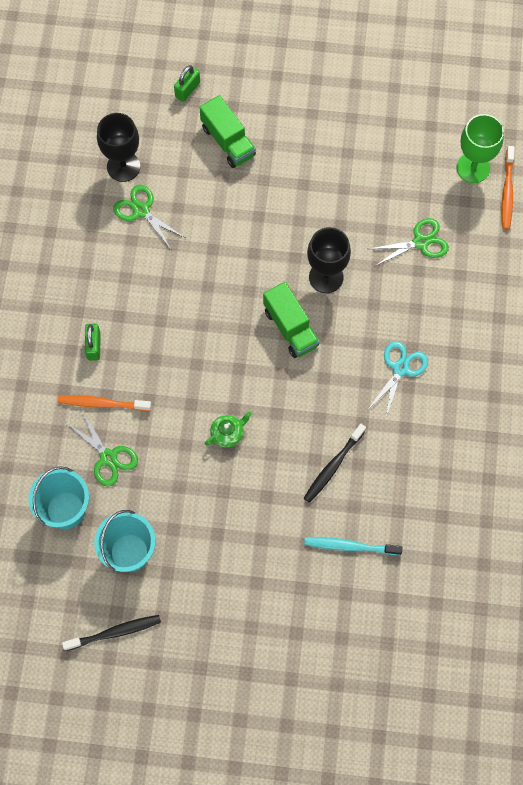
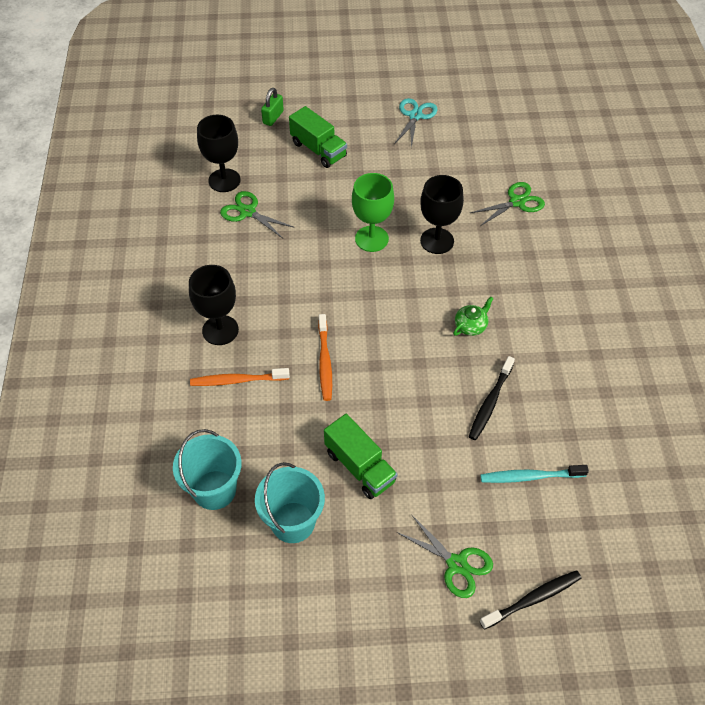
camera: 10 degrees left, 15 degrees down
black toothbrush [62,615,161,651] -> black toothbrush moved to [480,570,581,630]
green scissors [66,411,138,486] -> green scissors moved to [396,514,493,598]
green padlock [85,324,101,360] -> black goblet [189,265,239,345]
green teapot [205,411,252,448] -> green teapot moved to [453,297,494,336]
green truck [263,282,320,358] -> green truck moved to [324,414,397,499]
turquoise scissors [368,341,428,417] -> turquoise scissors moved to [394,98,438,148]
green goblet [456,114,504,183] -> green goblet moved to [352,173,394,252]
orange toothbrush [502,146,515,230] -> orange toothbrush moved to [318,314,332,401]

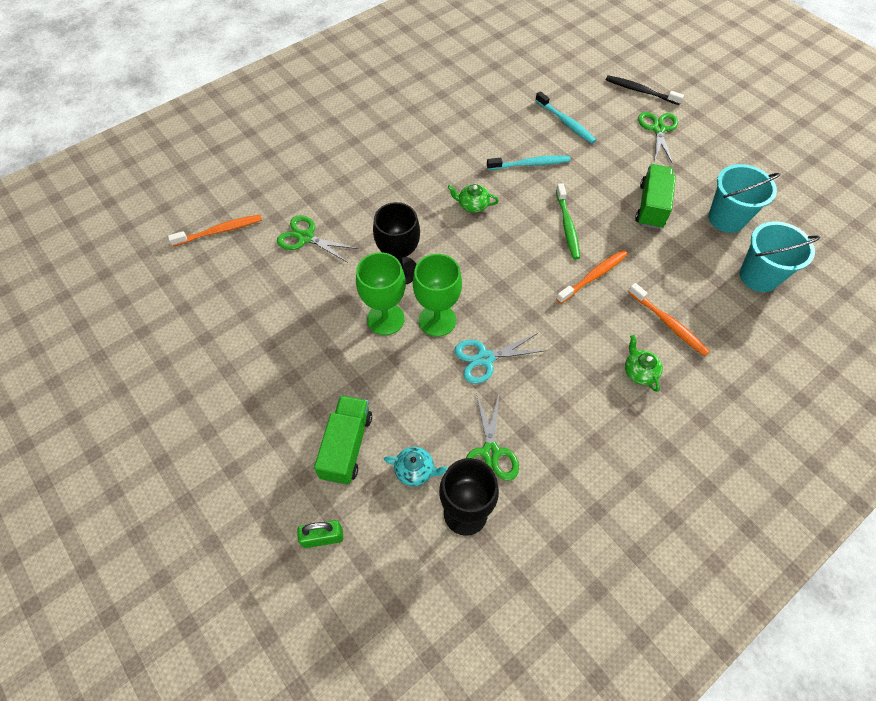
camera: 125 degrees left, 5 degrees up
black goblet [189,265,239,345] -> green teapot [625,335,663,392]
turquoise scissors [394,98,438,148] -> turquoise scissors moved to [454,333,545,384]
black toothbrush [469,356,515,440] -> turquoise toothbrush [487,155,571,170]
none -> orange toothbrush [168,215,262,246]
none -> green goblet [356,252,406,335]
none -> turquoise teapot [384,447,448,486]
none -> green toothbrush [556,183,580,259]

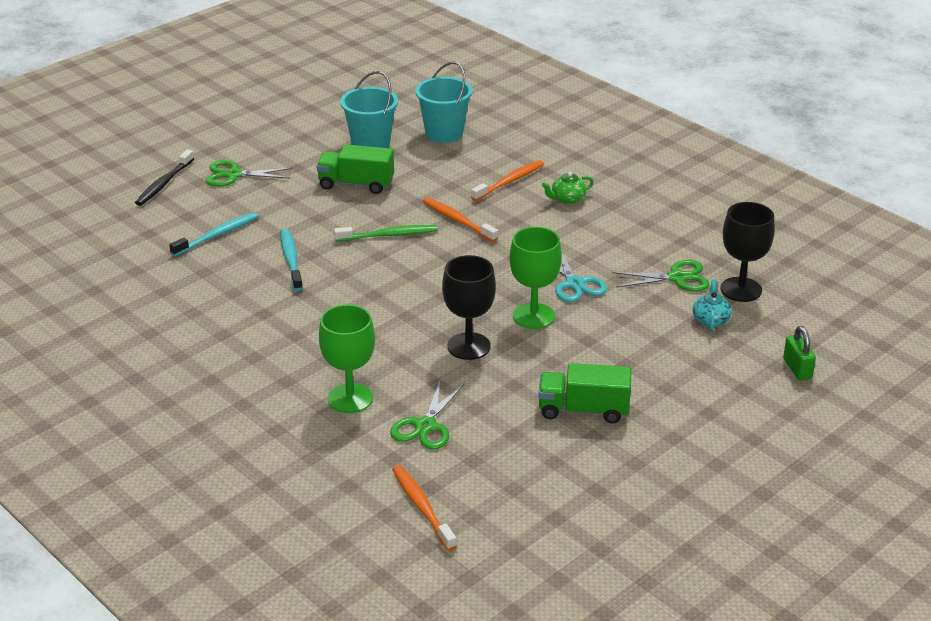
camera: 95 degrees left, 25 degrees down
green truck [314,395,372,485] -> green truck moved to [538,363,632,424]
green goblet [356,252,406,335] -> green goblet moved to [319,304,375,413]
green teapot [448,184,499,213] -> none

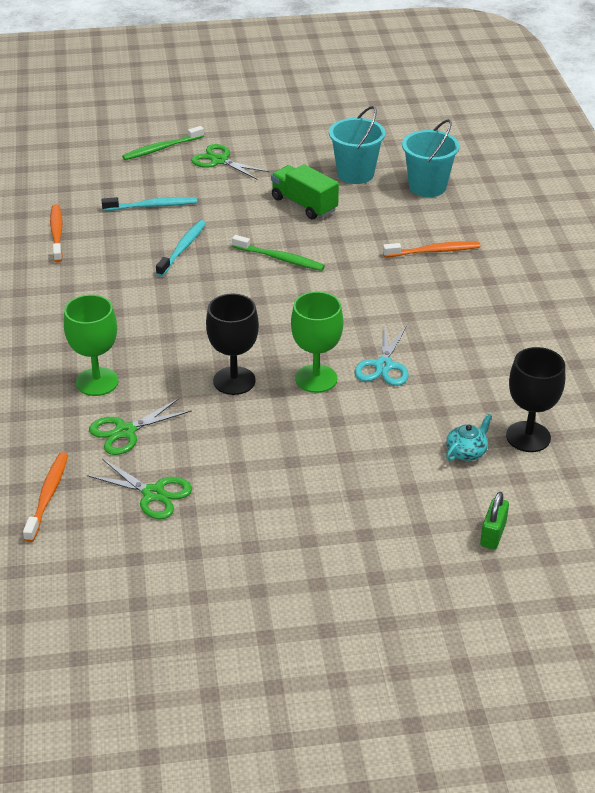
camera: 35 degrees right, 5 degrees up
black toothbrush [135,149,194,206] -> green toothbrush [122,126,204,160]
orange toothbrush [422,197,498,242] -> orange toothbrush moved to [50,204,63,262]
green truck [538,363,632,424] -> none
green teapot [542,172,593,204] -> none
green scissors [612,260,710,291] -> green scissors moved to [87,459,192,519]

